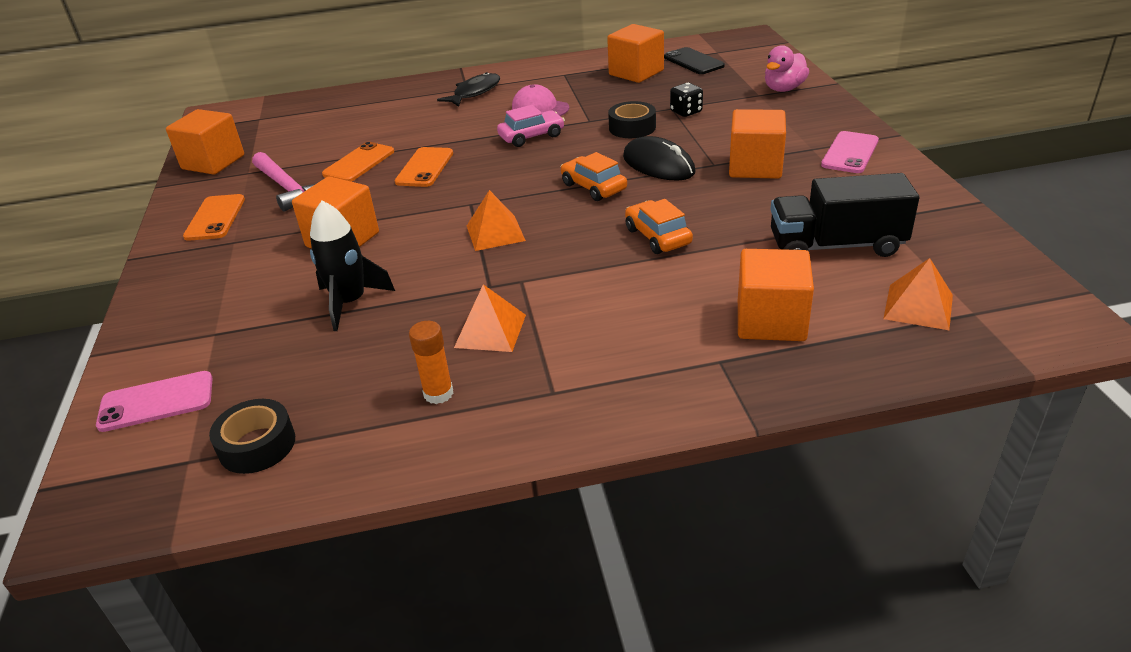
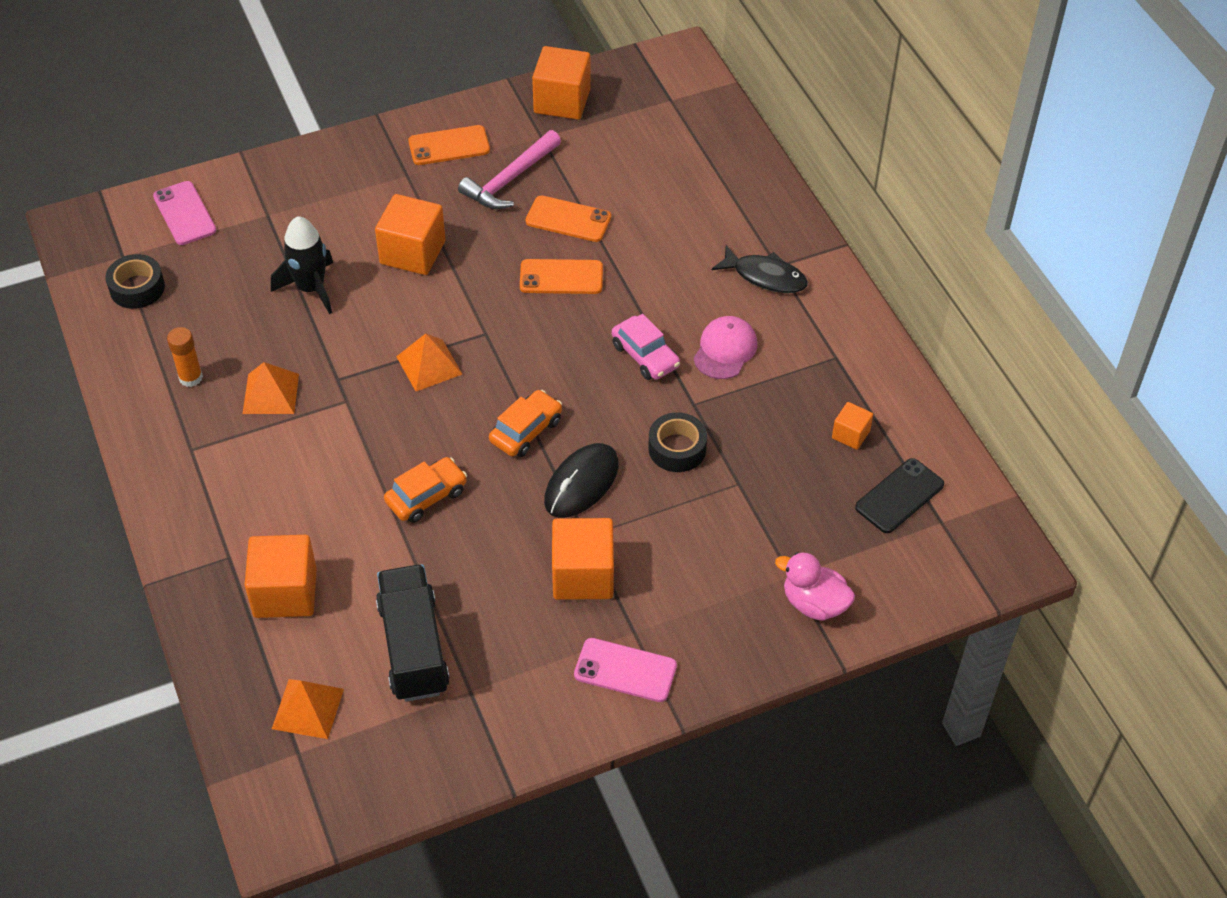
camera: 75 degrees right, 15 degrees up
orange cube [607,24,664,83] -> orange cube [832,402,873,450], size x0.52
black dice [670,83,703,117] -> none

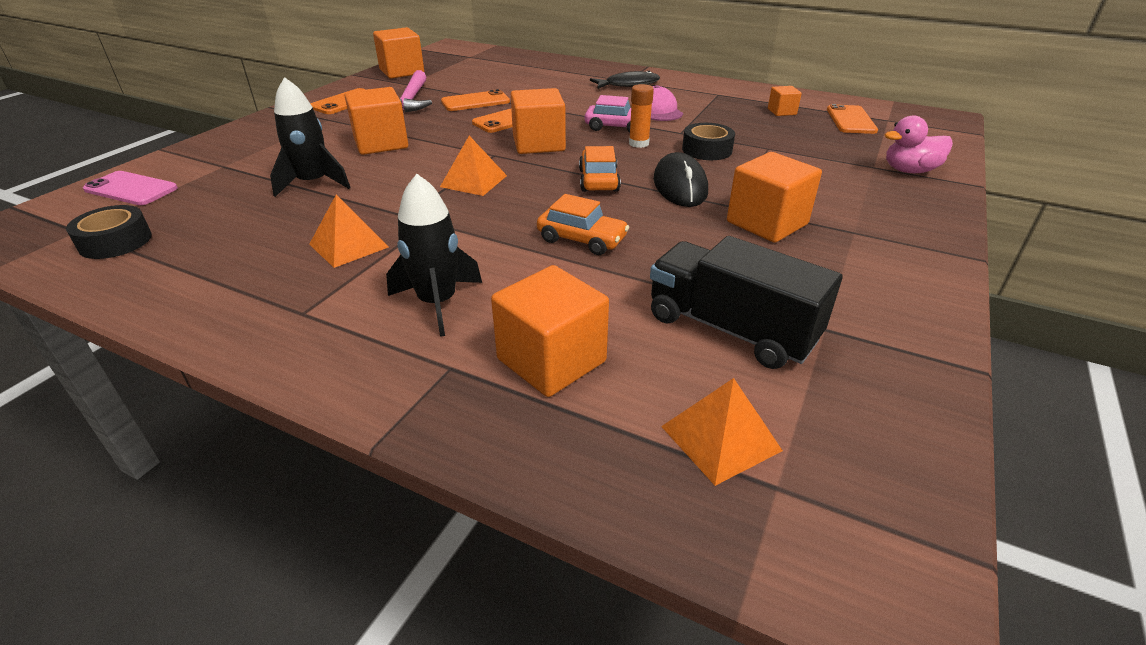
camera: 40 degrees left, 15 degrees down
orange glue stick [167,327,203,387] -> orange glue stick moved to [629,84,654,148]
orange car [384,457,467,523] -> orange car turned 105 degrees clockwise [537,194,629,255]
pink phone [574,638,677,702] -> none
black phone [855,458,944,533] -> orange phone [827,104,878,134]
none -> black rocket [386,174,482,337]
none -> orange cube [511,88,566,154]

